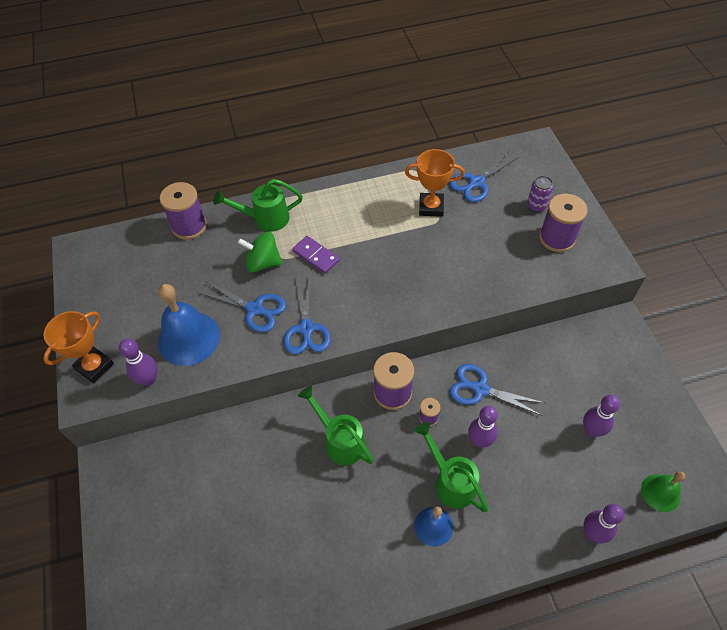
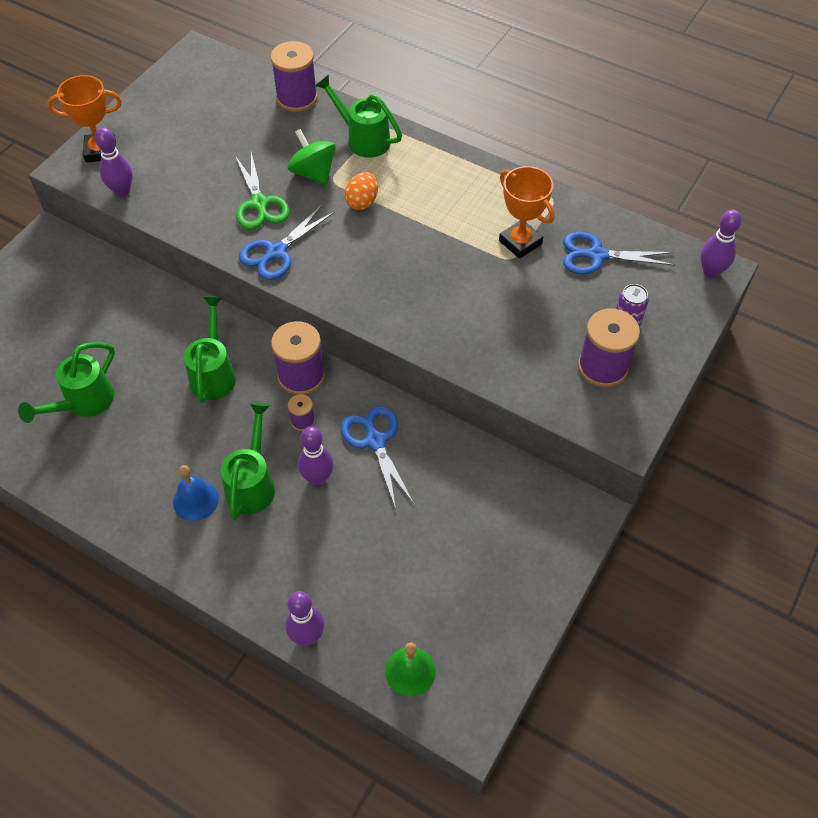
camera: 45 degrees right, 0 degrees up
blue bell [158,284,220,366] -> none
blue scissors [198,281,286,332] -> green scissors [235,152,290,230]
purple domino [292,236,340,274] -> orange egg [344,172,378,210]
purple bowling pin [583,395,620,437] -> purple bowling pin moved to [701,210,742,278]
none -> green watering can [18,342,115,423]

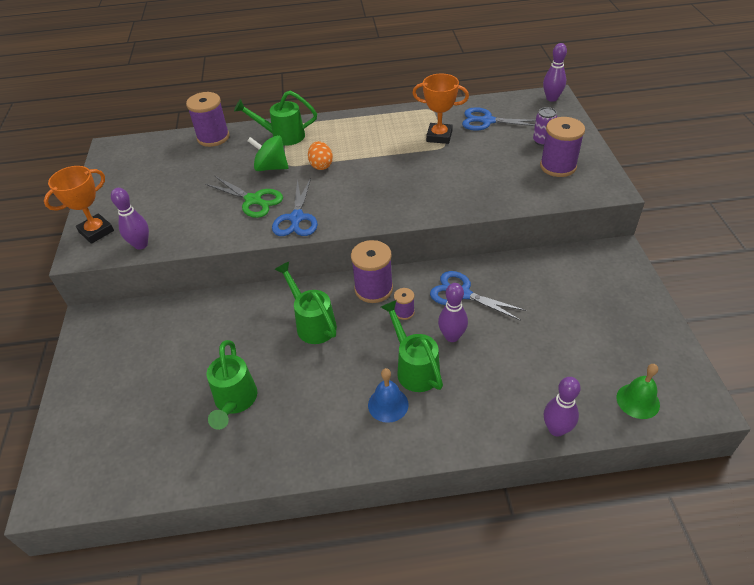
camera: 35 degrees left, 10 degrees down
blue scissors [563,231,675,274] -> blue scissors turned 45 degrees clockwise [462,107,536,131]

